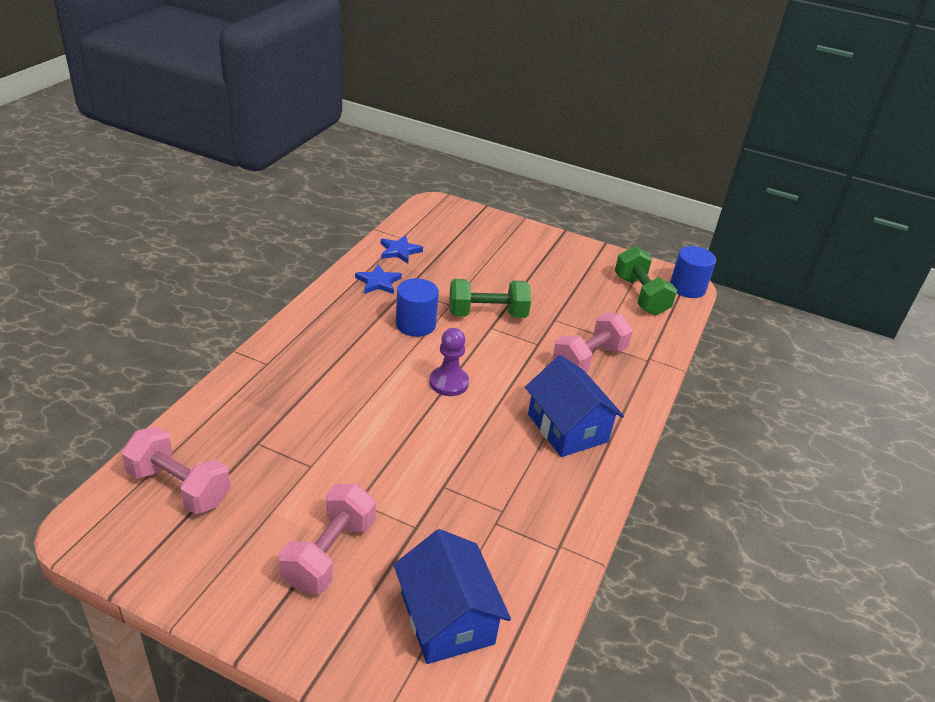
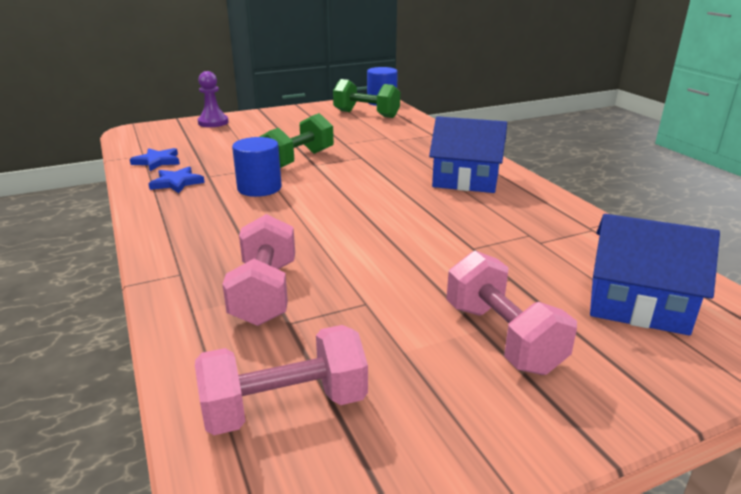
camera: 45 degrees left, 10 degrees down
purple pawn [429,328,469,396] -> purple pawn moved to [198,71,229,127]
pink dumbbell [553,313,633,373] -> pink dumbbell moved to [222,214,295,326]

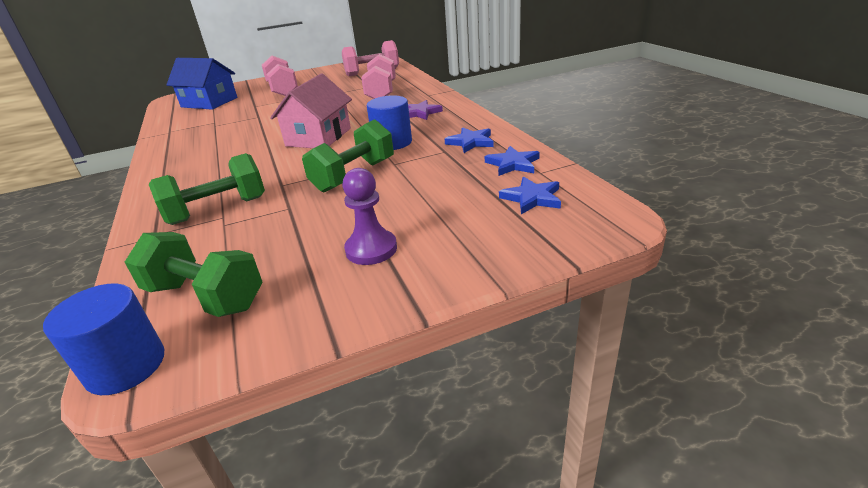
camera: 175 degrees left, 5 degrees up
purple pawn [198,71,229,127] -> purple pawn moved to [342,168,397,265]
blue house [429,116,507,193] -> none
none -> green dumbbell [149,153,265,225]
none -> pink house [270,73,352,148]
none -> purple star [408,100,443,120]
none -> blue star [499,177,561,214]

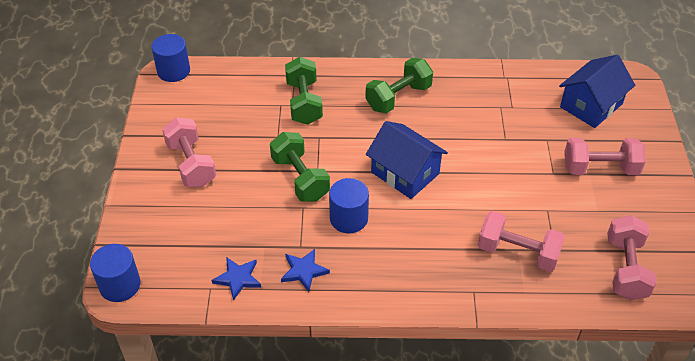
camera: 110 degrees right, 15 degrees up
green dumbbell [125,232,262,317] -> green dumbbell moved to [365,58,433,113]
pink house [270,73,352,148] -> blue house [366,121,448,199]
purple pawn [342,168,397,265] -> pink dumbbell [162,118,216,187]
purple star [408,100,443,120] -> none
blue star [499,177,561,214] -> none
none -> blue cylinder [90,244,141,302]

